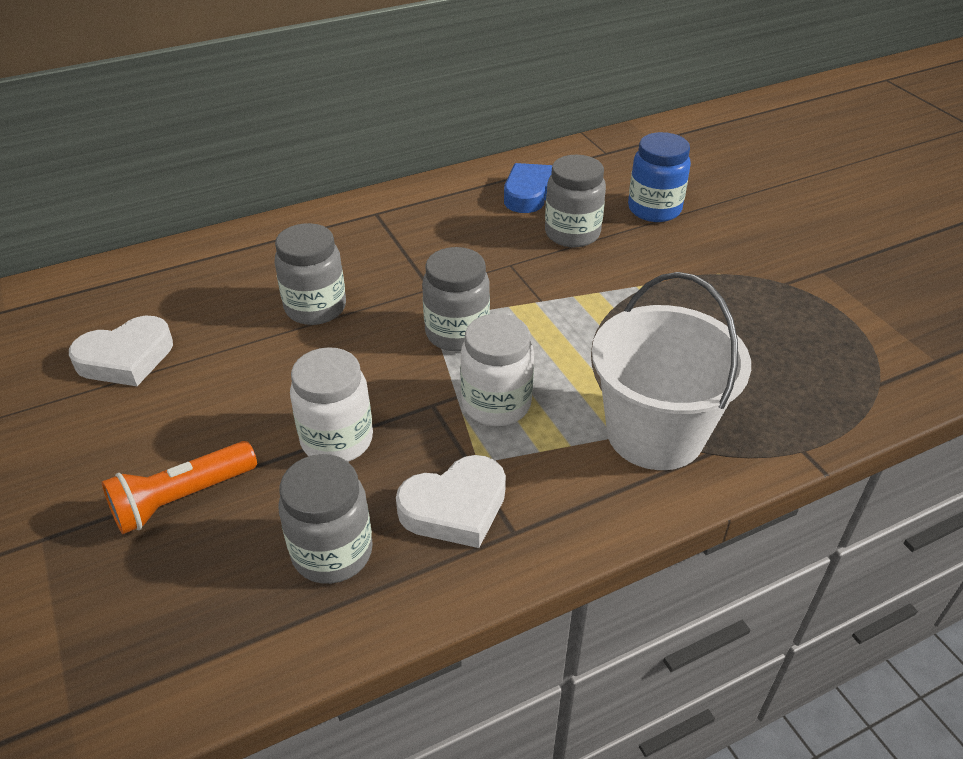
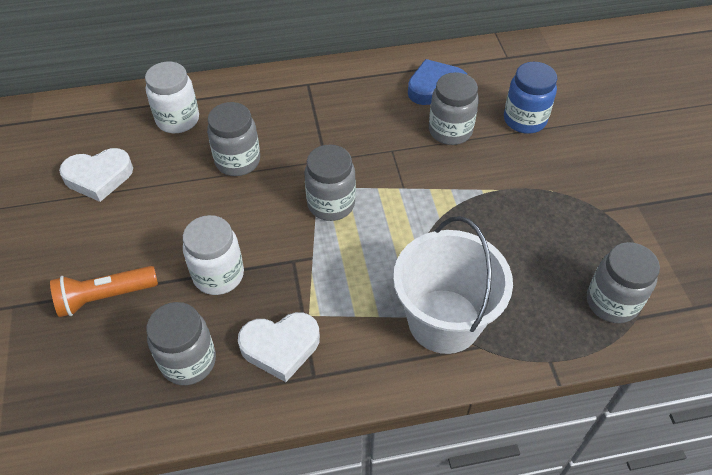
camera: 15 degrees right, 10 degrees up
white jar [460,314,534,426] -> white jar moved to [145,62,199,133]
none -> grey jar [587,242,660,323]

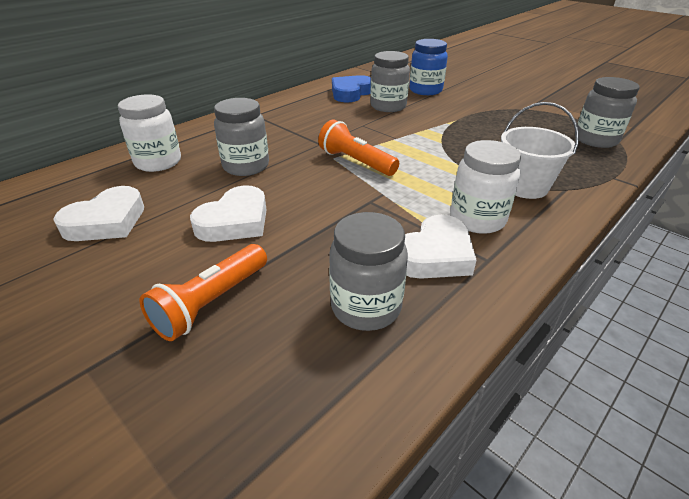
camera: 35 degrees left, 15 degrees down
white jar [183,215,244,295] -> white jar moved to [450,140,521,234]
grey jar [304,145,356,221] -> orange flashlight [318,119,399,176]
white bucket [393,216,513,354] -> white bucket [501,102,579,199], size x0.66
none -> white heart [190,185,267,242]

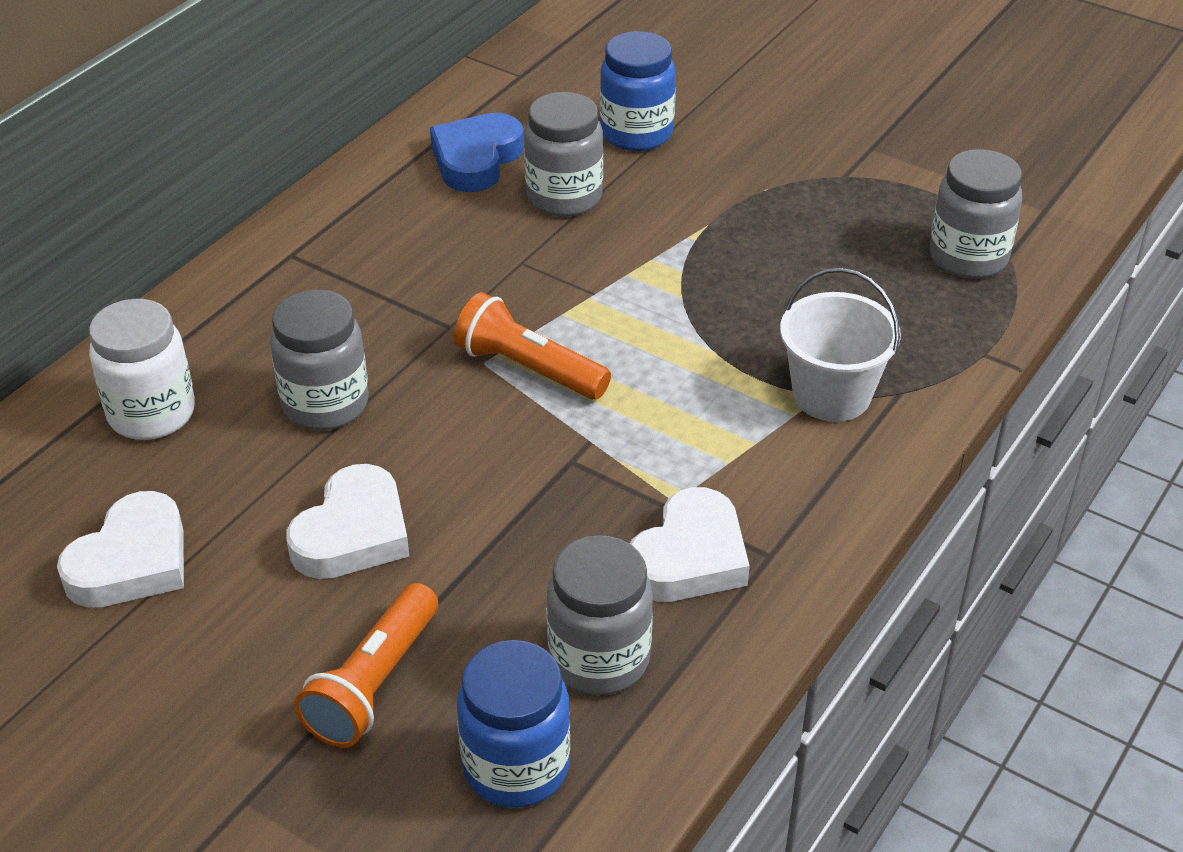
camera: 10 degrees left, 5 degrees up
white jar [450,140,521,234] -> none
none -> blue jar [457,640,570,808]

